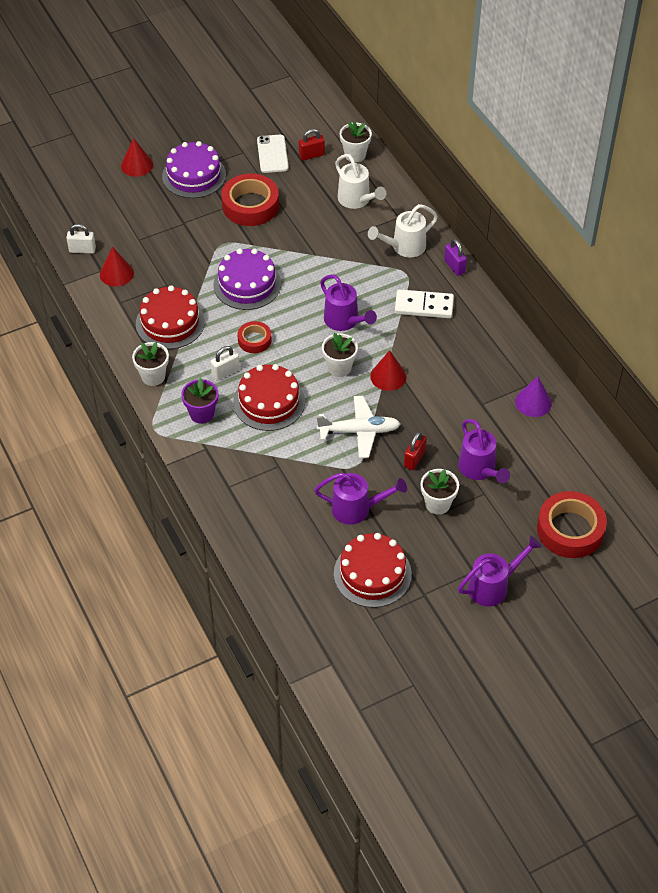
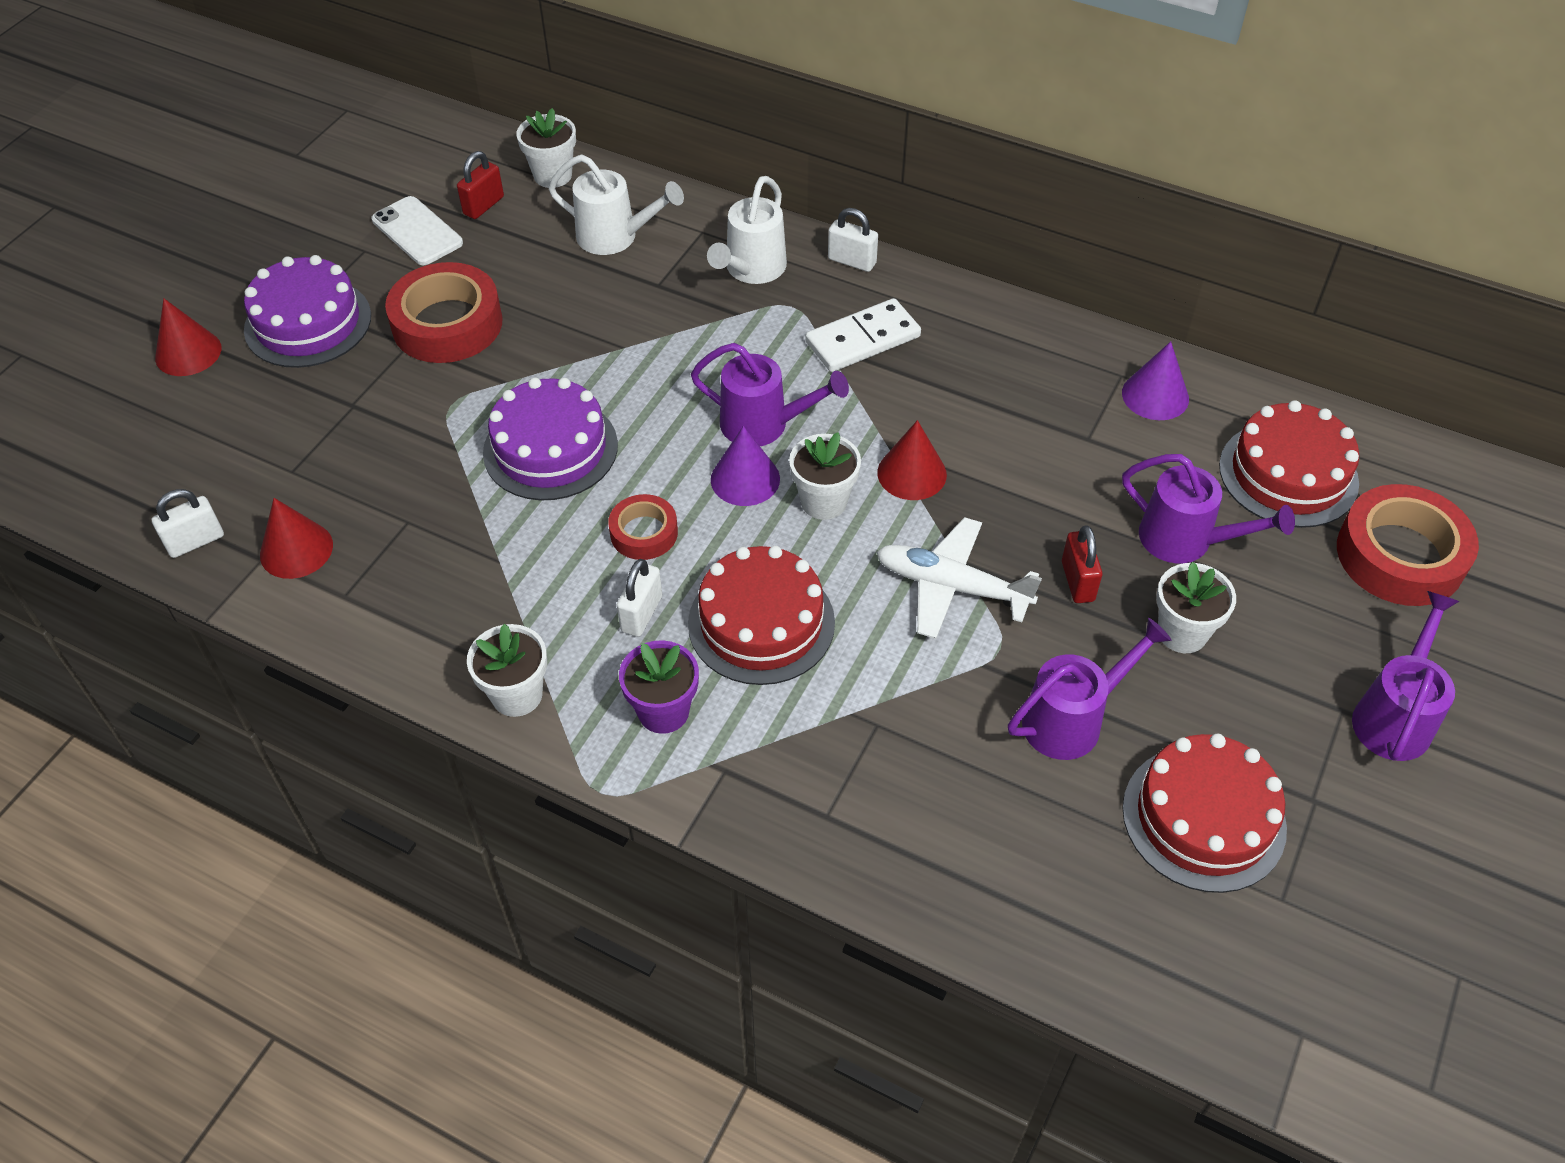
camera: 35 degrees left, 0 degrees up
red cake [136,285,205,349] -> red cake moved to [1219,400,1359,528]
white plane [317,396,401,458] -> white plane turned 120 degrees counterclockwise [876,517,1042,639]
purple padlock [444,239,467,276] -> white padlock [828,208,878,272]
none -> purple cone [711,426,780,506]

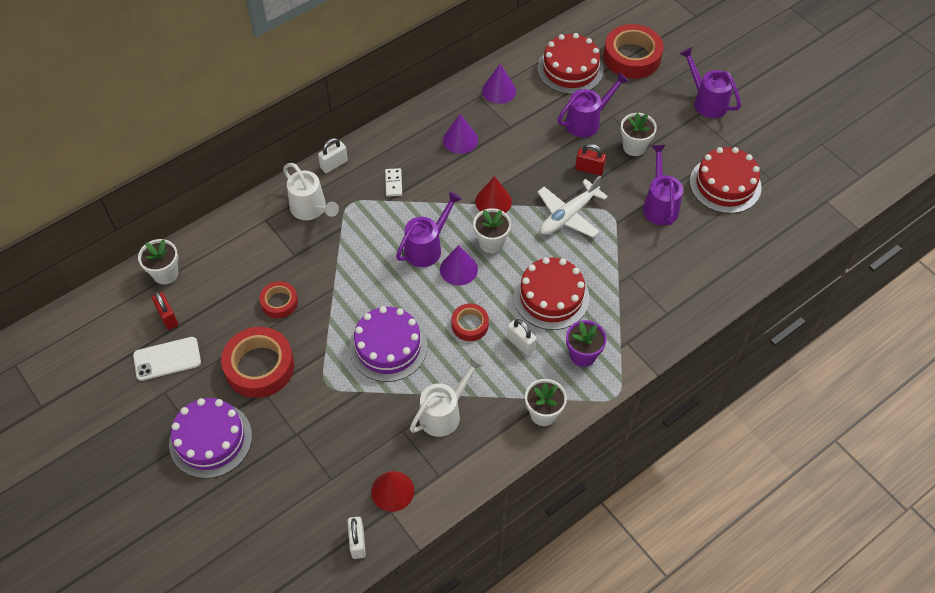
camera: 65 degrees left, 5 degrees up
red cone [155,299,221,376] -> none
white watering can [548,154,684,255] -> white watering can moved to [410,356,484,437]
white domino [805,298,921,372] -> white domino [385,168,402,197], size x0.55
none -> red tape [259,281,298,319]
none -> purple cone [443,114,478,154]

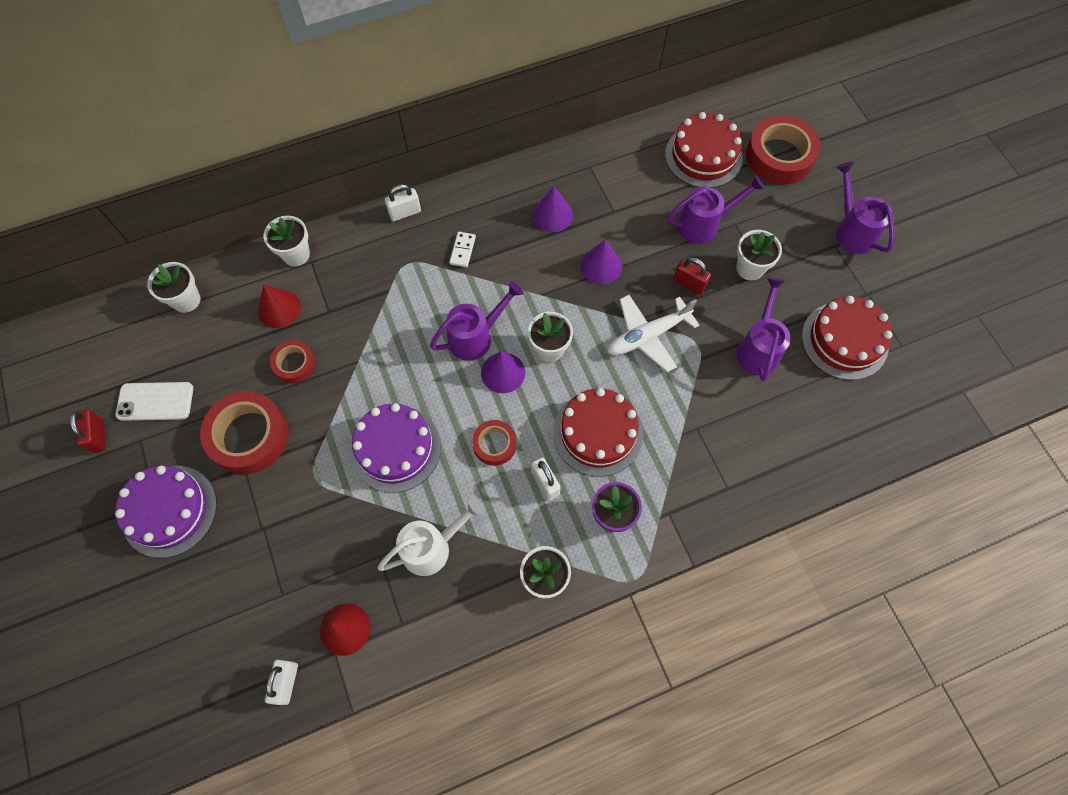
camera: 15 degrees right, 10 degrees up
red padlock [152,291,178,330] -> red padlock moved to [70,410,106,453]
white watering can [283,163,339,220] -> none
red cone [475,176,512,213] -> red cone moved to [258,285,301,328]
purple cone [482,64,516,104] -> purple cone moved to [580,240,622,284]
none -> white flower pot [263,216,310,267]

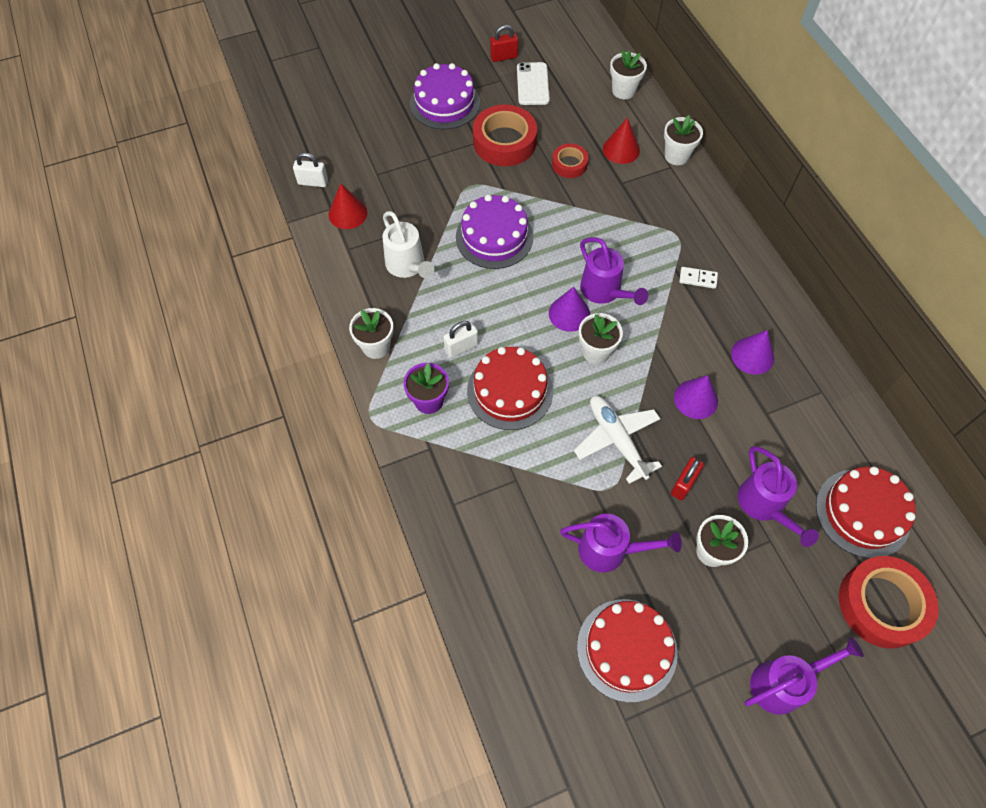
camera: 90 degrees right, 5 degrees down
white padlock [385,184,421,221] -> none
red tape [472,420,517,466] -> none

